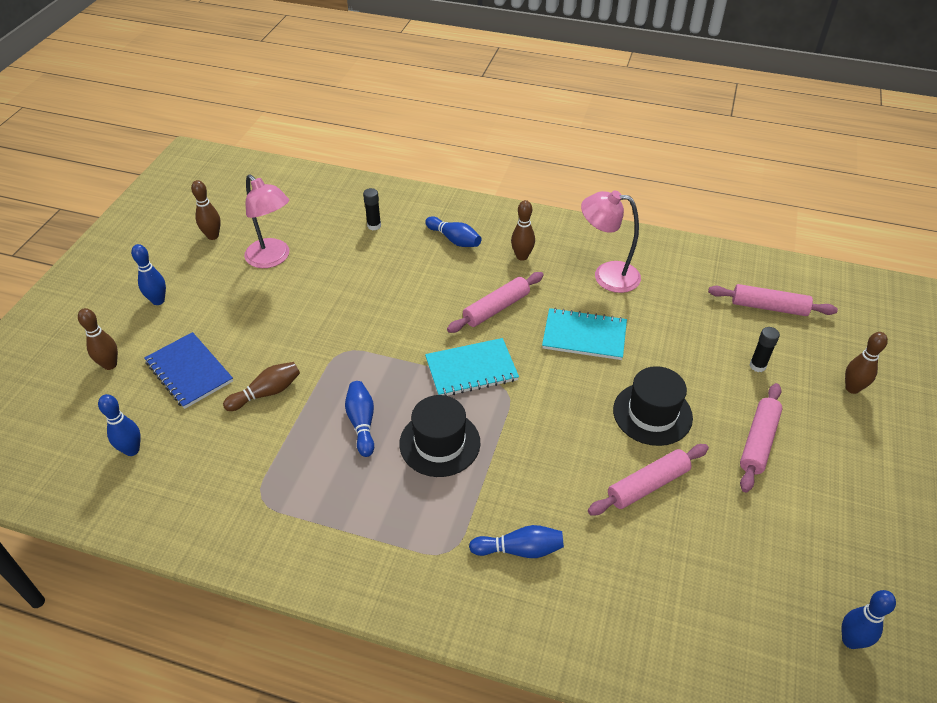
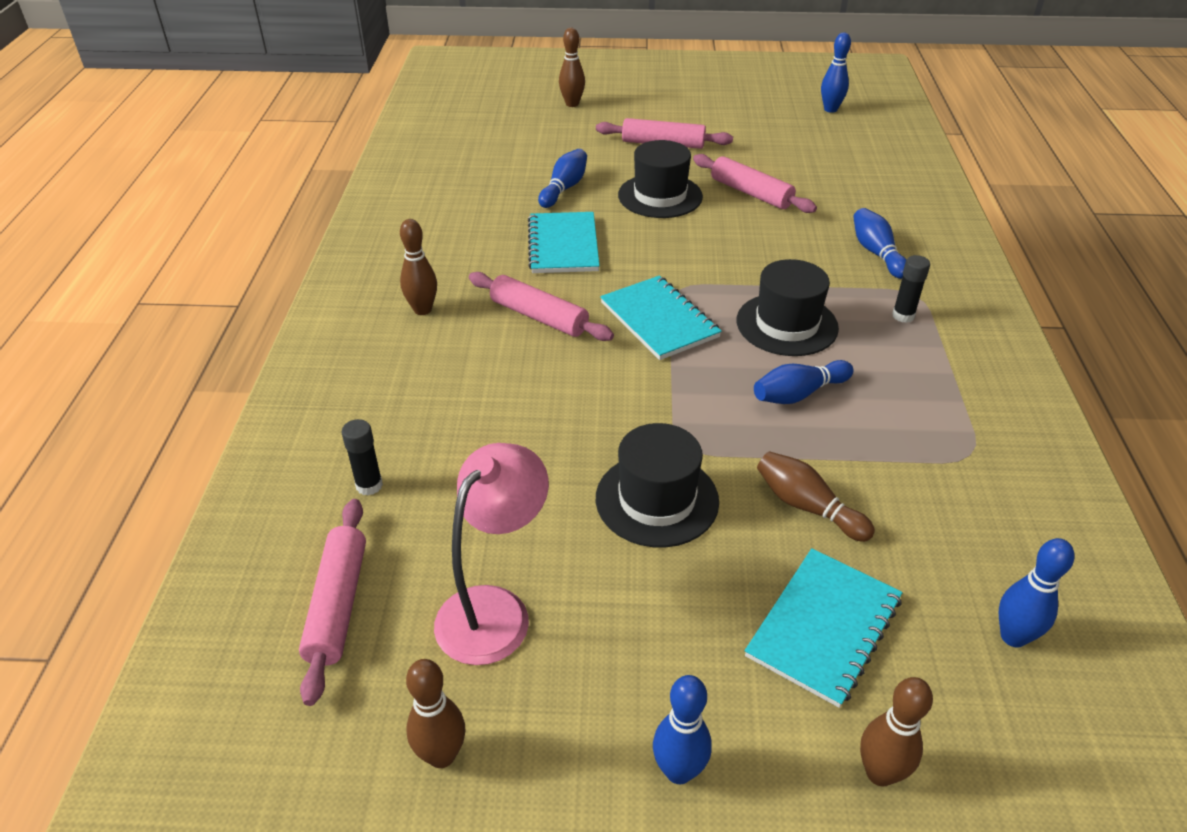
camera: 105 degrees left, 5 degrees down
blue notebook [144,332,233,409] -> turquoise notebook [745,548,903,708]
blue bowling pin [425,216,481,247] -> blue bowling pin moved to [538,149,587,208]
pink lamp [581,190,641,293] -> none
pink rolling pin [708,284,838,316] -> pink rolling pin moved to [299,499,366,706]
black glue stick [750,327,780,372] -> black glue stick moved to [892,255,930,323]
none -> black hat [596,423,719,548]

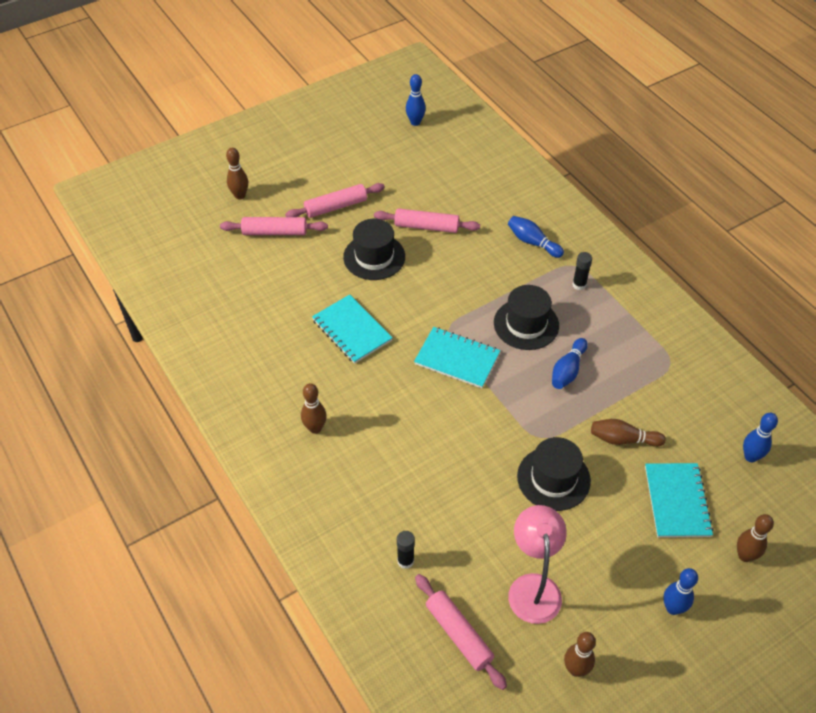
camera: 35 degrees left, 10 degrees up
pink rolling pin [469,272,614,341] -> pink rolling pin moved to [220,217,328,235]
blue bowling pin [538,149,587,208] -> none

